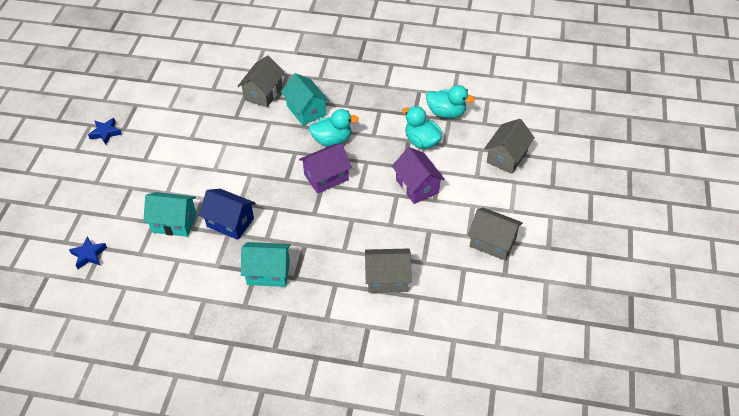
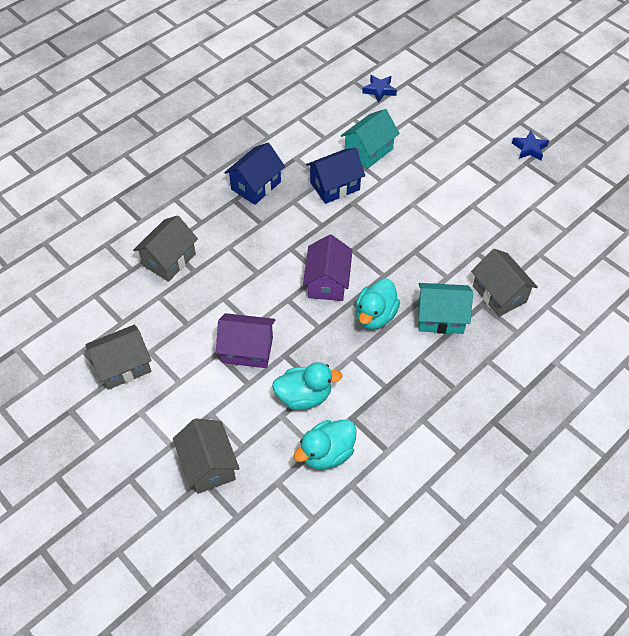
camera: 125 degrees right, 5 degrees up
turquoise house [241,242,291,287] -> blue house [224,143,285,205]

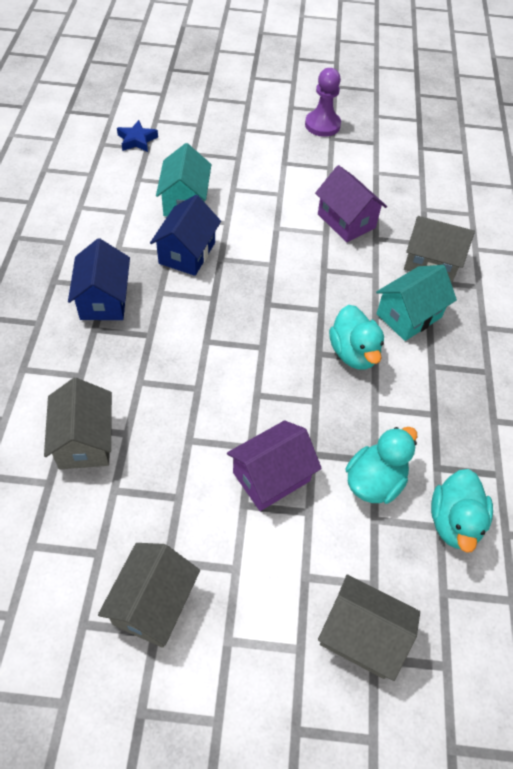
camera: 45 degrees left, 0 degrees up
purple house [303,235,353,301] -> purple house moved to [315,165,387,242]
blue star [512,131,549,161] -> purple pawn [305,68,341,137]

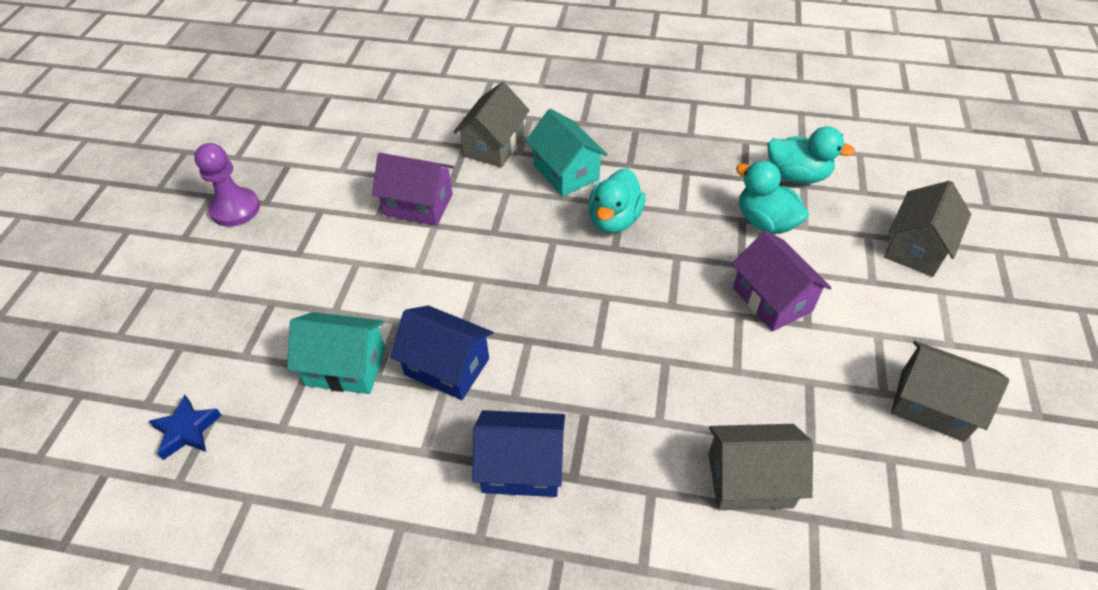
camera: 80 degrees left, 5 degrees down
purple house [315,165,387,242] -> purple house turned 45 degrees clockwise [372,153,454,226]
turquoise duck [329,305,384,370] -> turquoise duck turned 120 degrees clockwise [588,168,646,233]

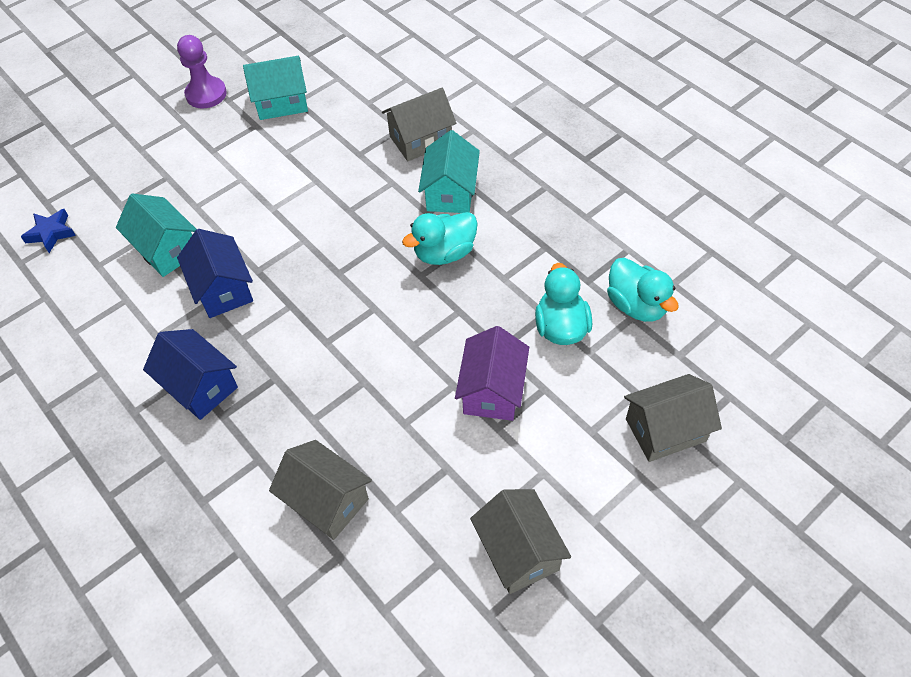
camera: 40 degrees right, 5 degrees up
purple house [372,153,454,226] -> none
none -> turquoise house [243,56,308,120]

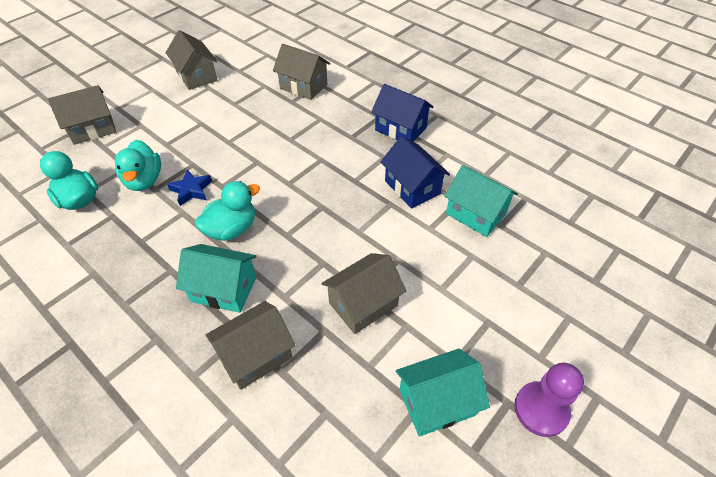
camera: 170 degrees right, 5 degrees down
blue star [21,209,76,253] -> blue star moved to [167,169,212,206]
turquoise house [418,130,480,213] -> turquoise house turned 75 degrees counterclockwise [176,244,256,313]
purple house [455,326,529,421] -> none
none -> grey house [321,253,406,334]

